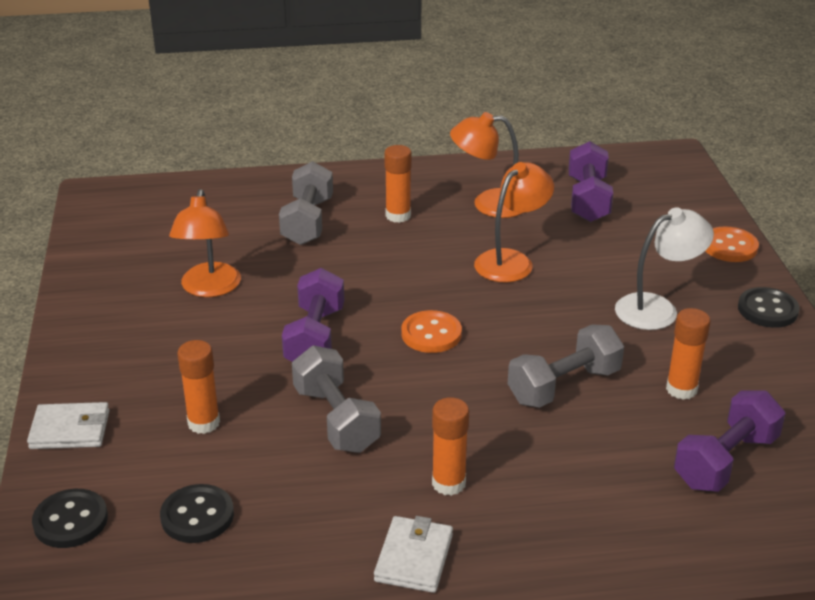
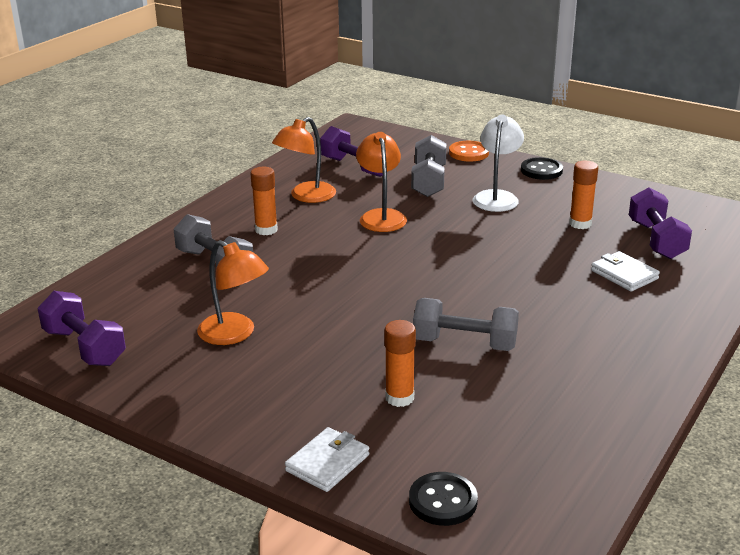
camera: 50 degrees left, 5 degrees down
black button [160,484,234,543] -> none
purple dumbbell [282,268,344,362] -> purple dumbbell moved to [37,291,126,366]
white wallet [374,516,453,593] -> white wallet moved to [591,251,660,292]
orange button [401,310,462,353] -> none
orange glue stick [432,397,469,496] -> none
grey dumbbell [508,324,624,408] -> grey dumbbell moved to [411,135,447,197]

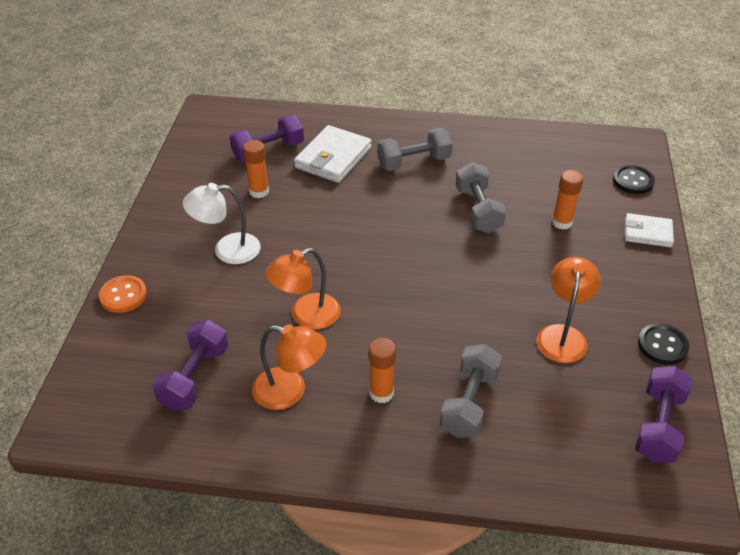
camera: 115 degrees left, 15 degrees up
grey dumbbell [411,135,447,197] -> grey dumbbell moved to [377,128,453,171]
black button [521,157,563,180] -> black button moved to [638,323,689,365]
white wallet [591,251,660,292] -> white wallet [294,125,371,183], size x1.61

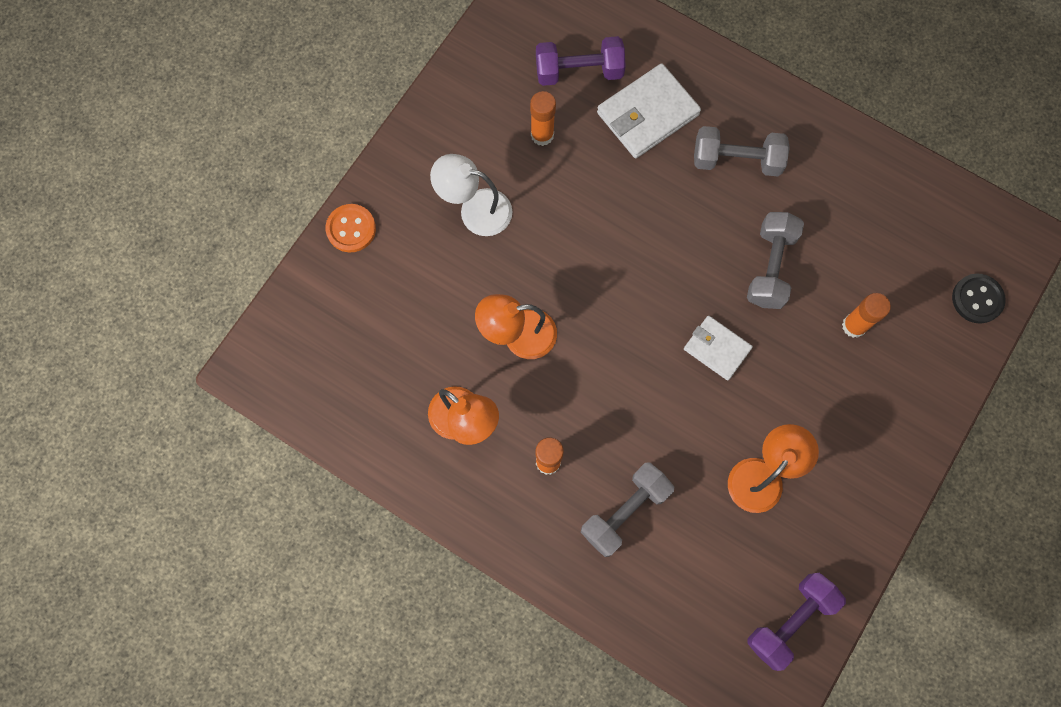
camera: 25 degrees right, 30 degrees up
purple dumbbell [152,320,228,411] -> none
white wallet [625,213,674,247] -> white wallet moved to [684,316,753,380]
black button [638,323,689,365] -> none

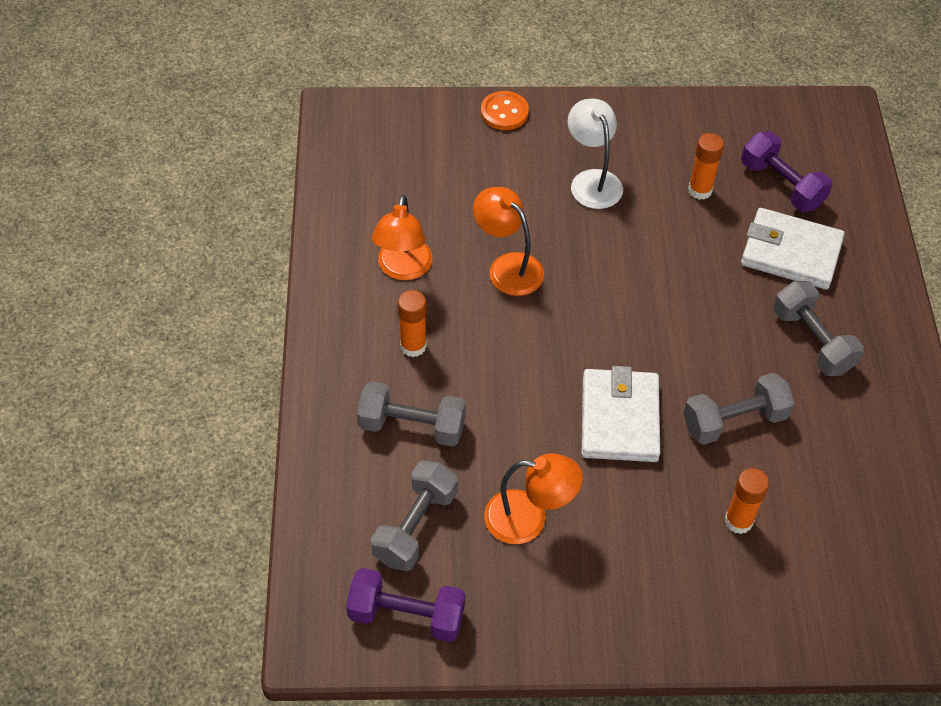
camera: 55 degrees right, 20 degrees down
white wallet [684,316,753,380] -> white wallet [582,366,660,462], size x1.61
black button [952,274,1006,324] -> none
none -> grey dumbbell [371,461,458,571]

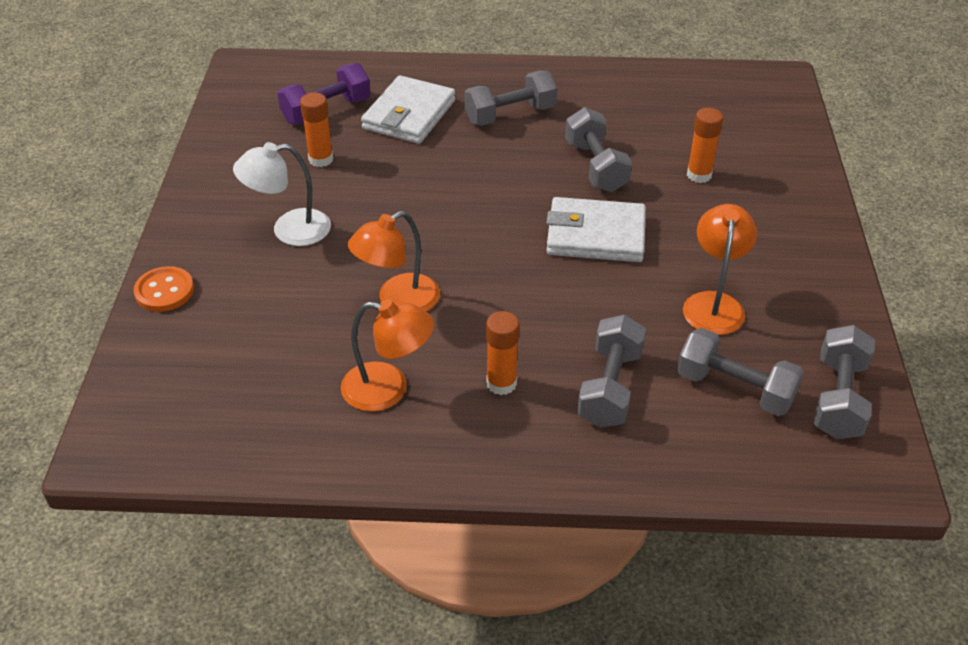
camera: 85 degrees left, 10 degrees down
purple dumbbell [346,568,465,642] -> grey dumbbell [814,325,875,439]

